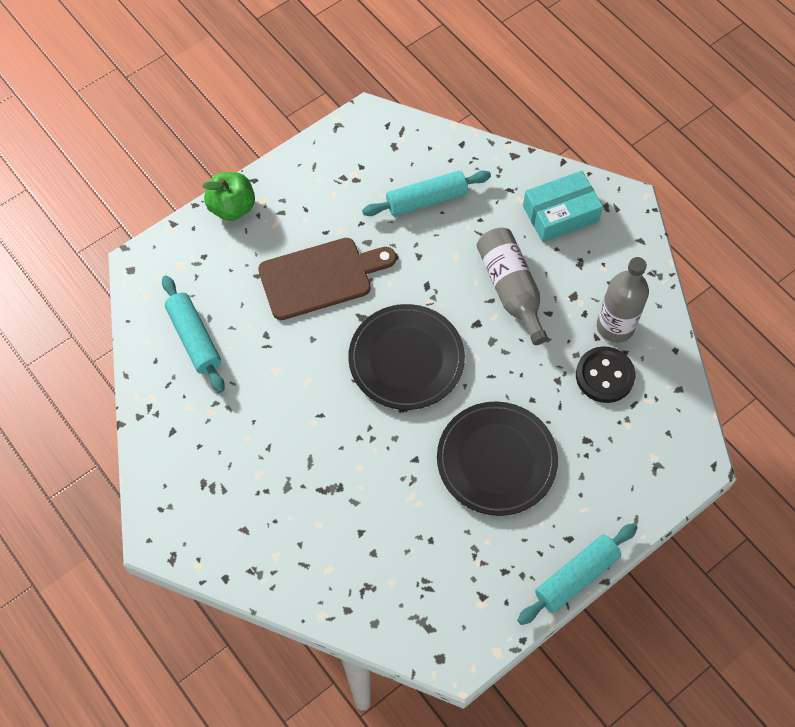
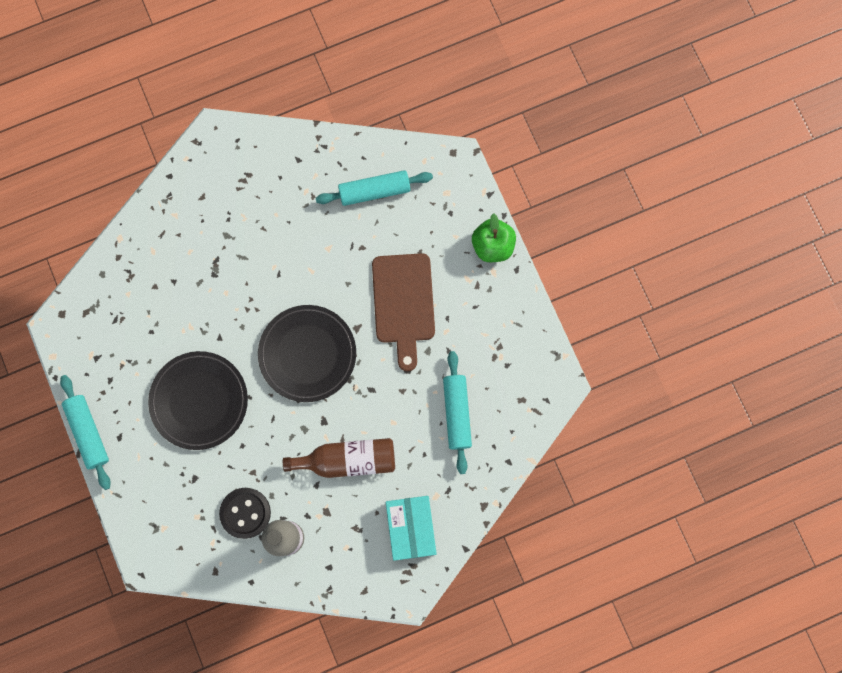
camera: 105 degrees right, 15 degrees up
grey bottle [477,228,548,345] -> brown bottle [283,438,395,478]

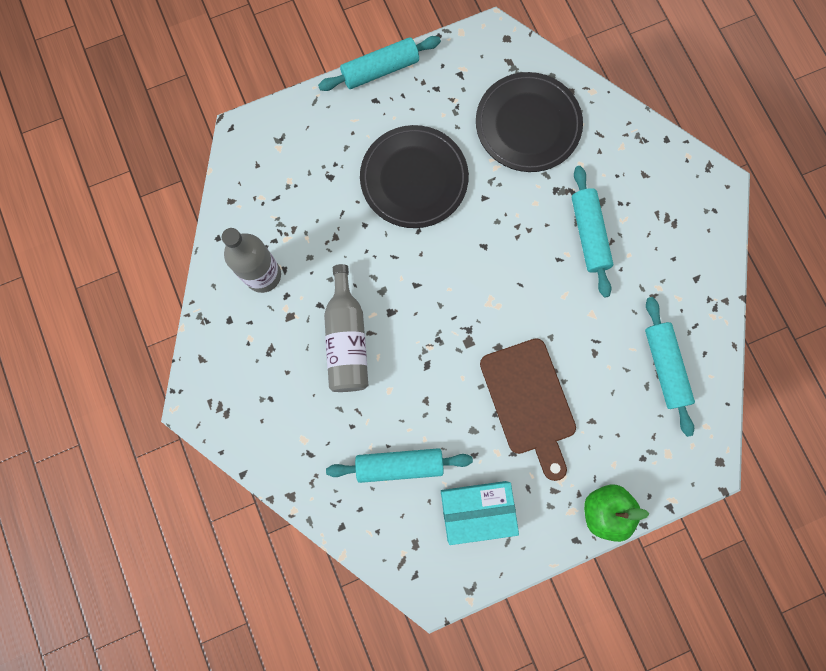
camera: 90 degrees right, 0 degrees up
black button [219,488,271,539] -> none
black plate [258,305,356,402] -> black plate moved to [476,72,583,172]
brown bottle [283,438,395,478] -> grey bottle [324,264,368,392]
brown cutting board [372,253,435,371] -> brown cutting board turned 105 degrees counterclockwise [480,338,576,481]
turquoise box [386,496,437,561] -> turquoise box moved to [441,481,519,545]
none -> turquoise rolling pin [572,166,613,298]

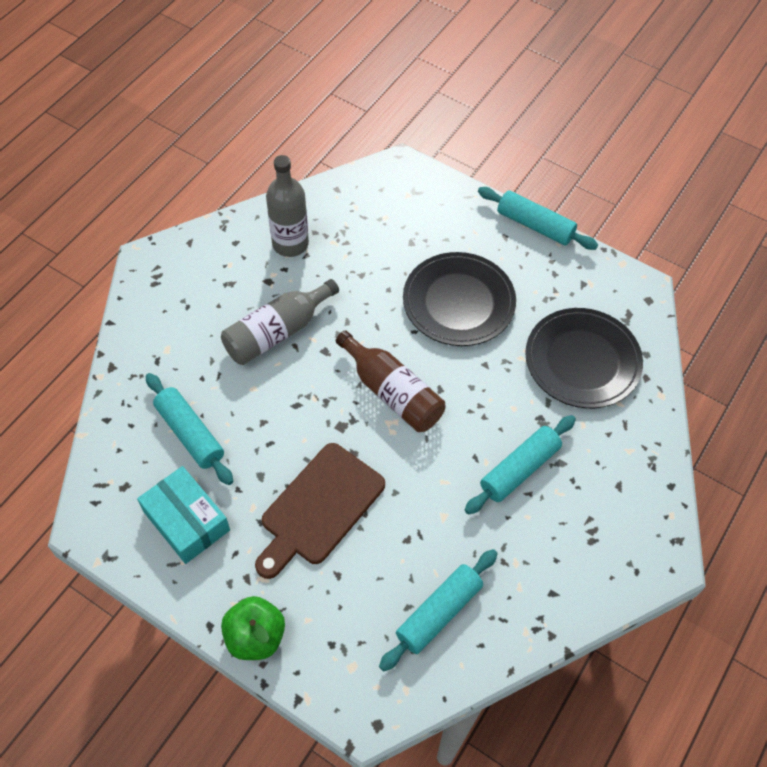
camera: 55 degrees right, 20 degrees down
none -> brown bottle [336,330,445,432]

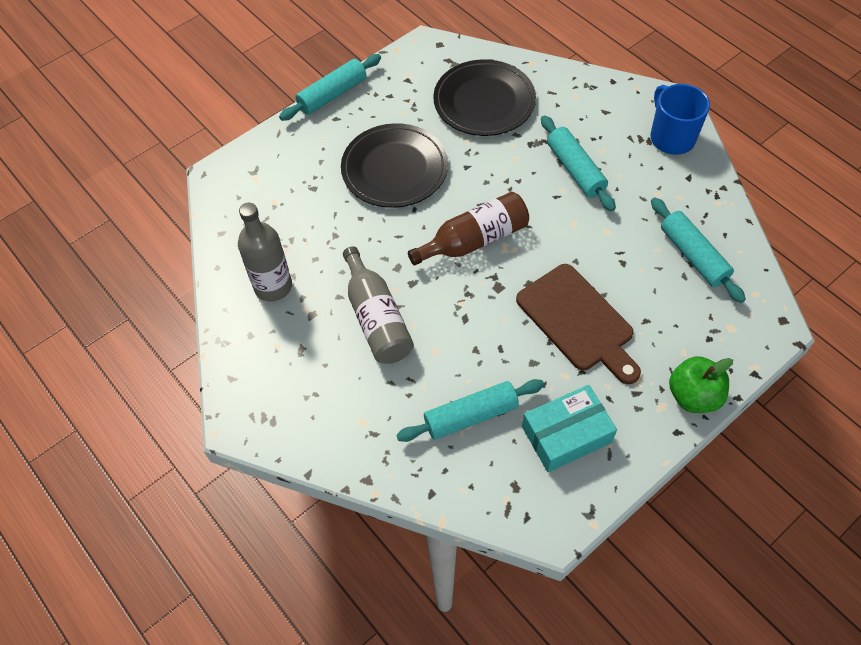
camera: 70 degrees left, 0 degrees up
none -> blue mug [650,84,710,155]

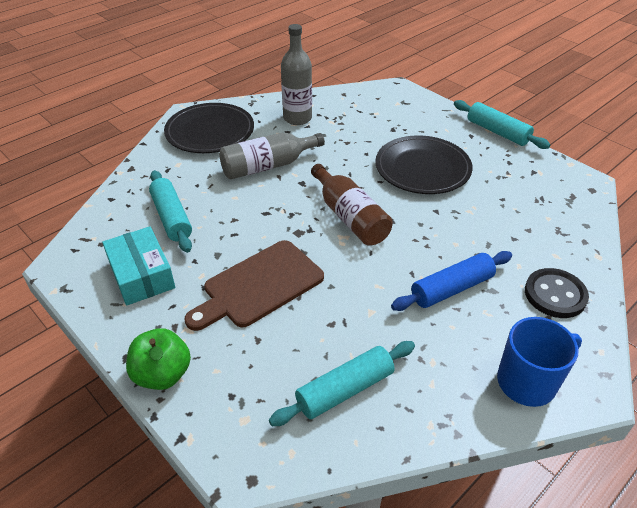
camera: 85 degrees right, 15 degrees down
black plate [433,59,536,136] -> black plate moved to [164,103,254,153]
turquoise rolling pin [541,115,616,211] -> blue rolling pin [391,251,512,311]
none -> black button [525,268,589,318]

